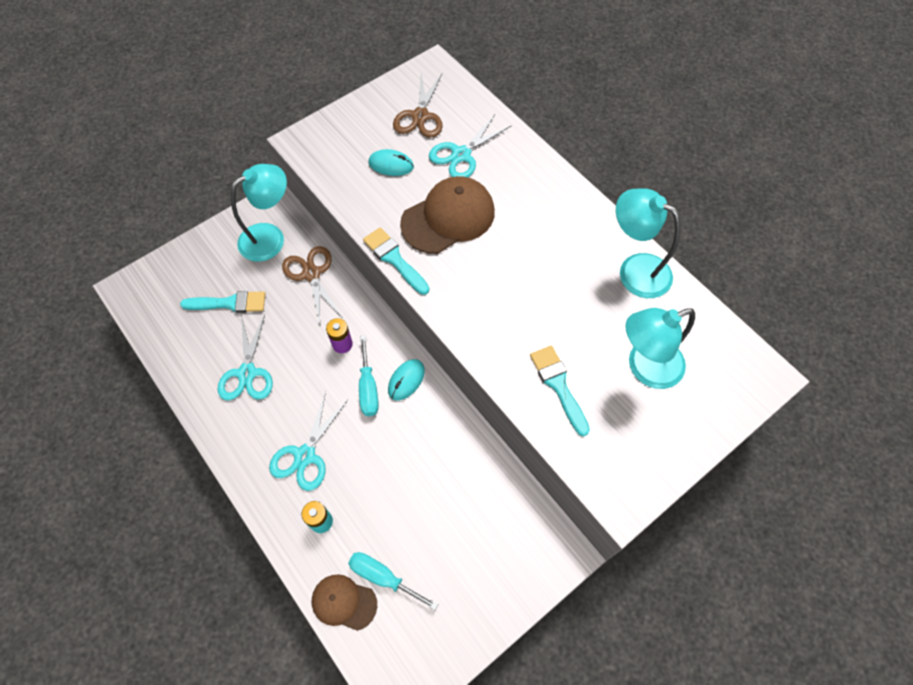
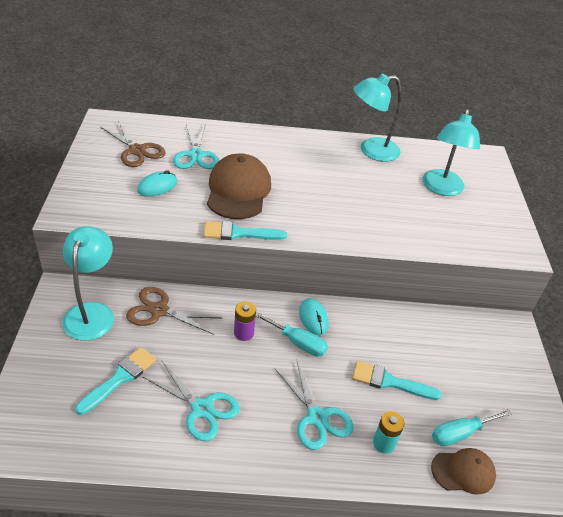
camera: 55 degrees left, 20 degrees down
brown cap [312,574,377,631] -> brown cap turned 150 degrees counterclockwise [431,448,496,495]
turquoise brush [530,346,590,436] -> turquoise brush moved to [352,361,442,400]

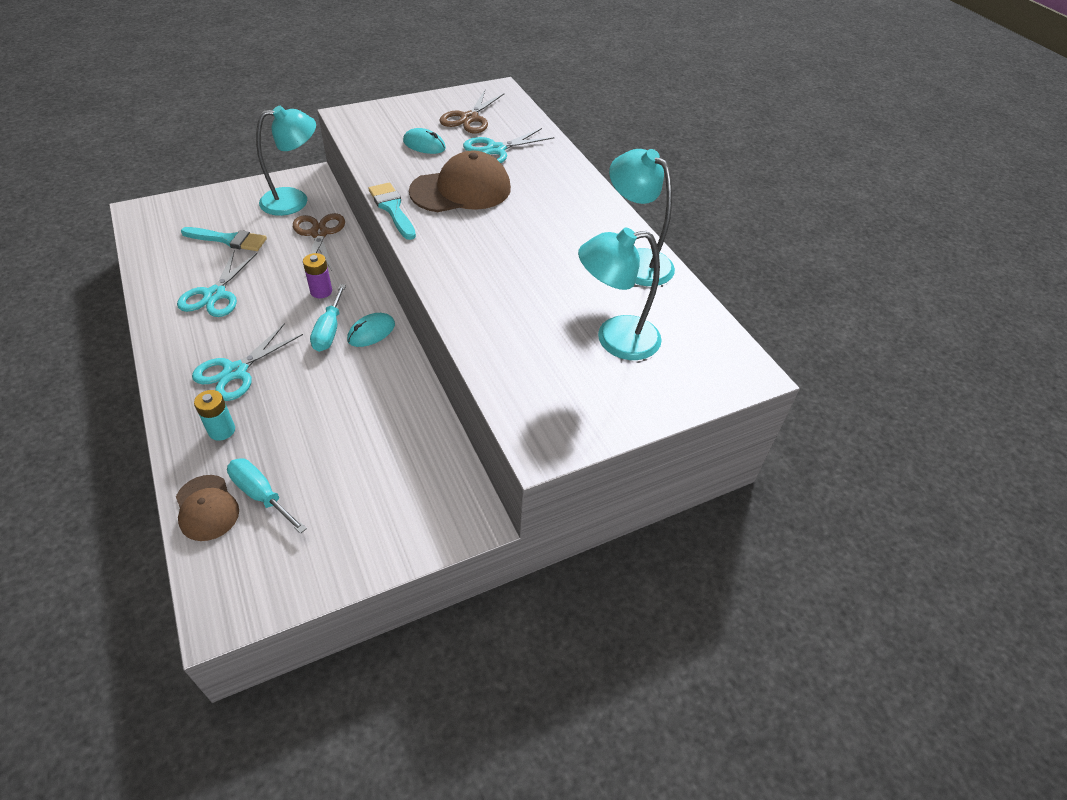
camera: 65 degrees right, 5 degrees up
turquoise brush [352,361,442,400] -> none

